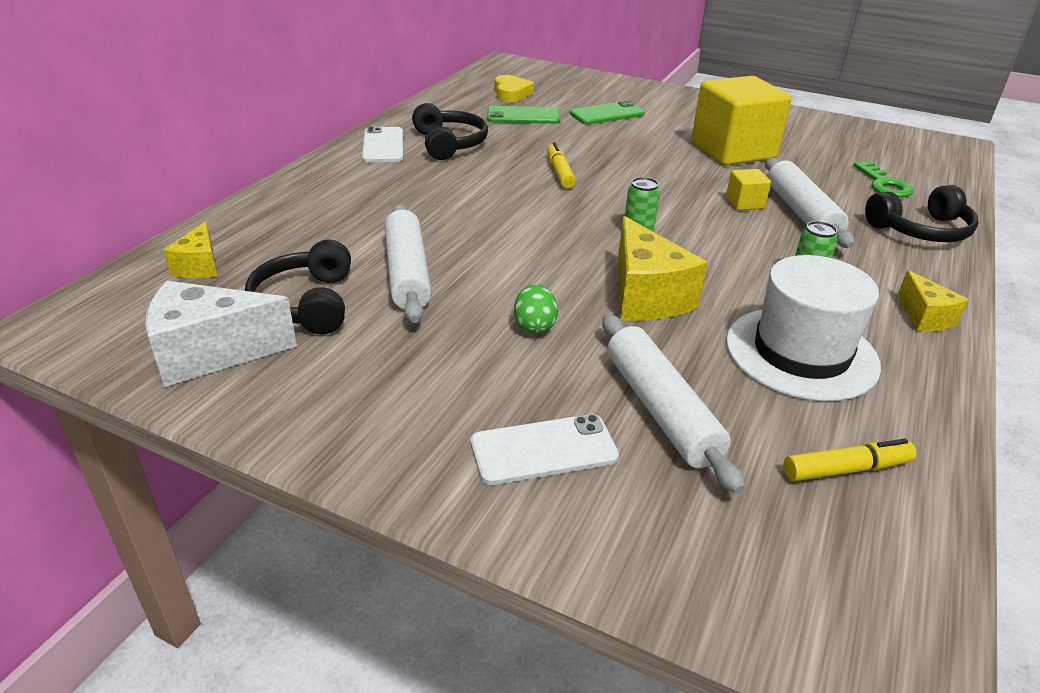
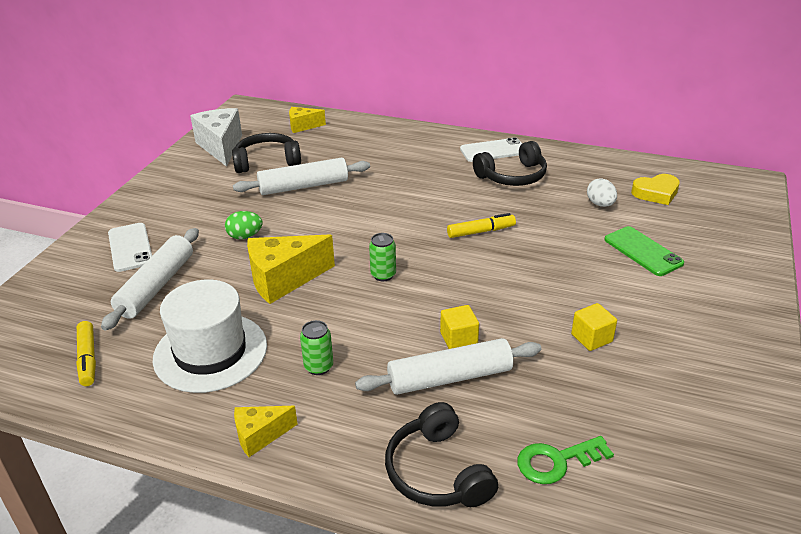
camera: 85 degrees right, 0 degrees up
green phone [487,106,560,124] -> white egg [587,178,617,207]
white rolling pin [602,314,745,494] -> white rolling pin turned 45 degrees counterclockwise [101,228,199,331]
yellow cube [691,76,791,166] -> yellow cube [571,303,617,351], size x0.42

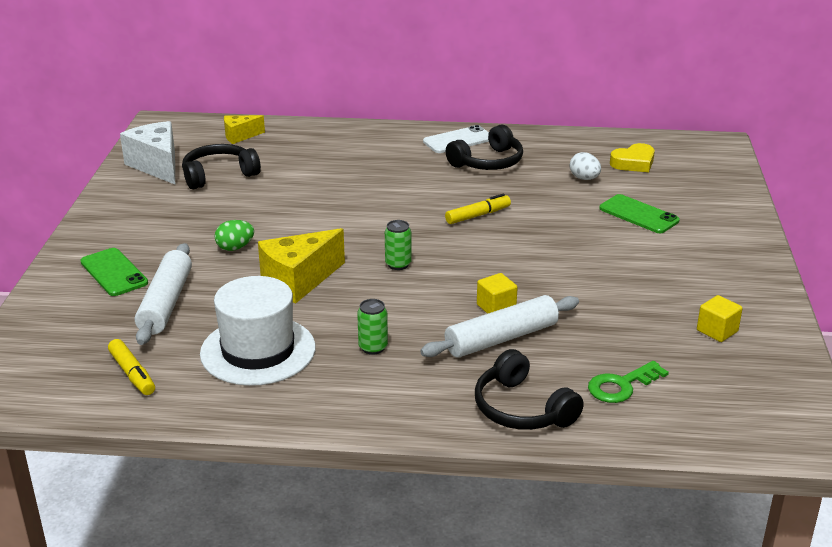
camera: 15 degrees left, 5 degrees down
white phone [108,223,152,272] -> green phone [80,248,148,296]
white rolling pin [233,158,370,195] -> none
yellow cheese [234,406,298,457] -> none
yellow cube [571,303,617,351] -> yellow cube moved to [697,295,743,342]

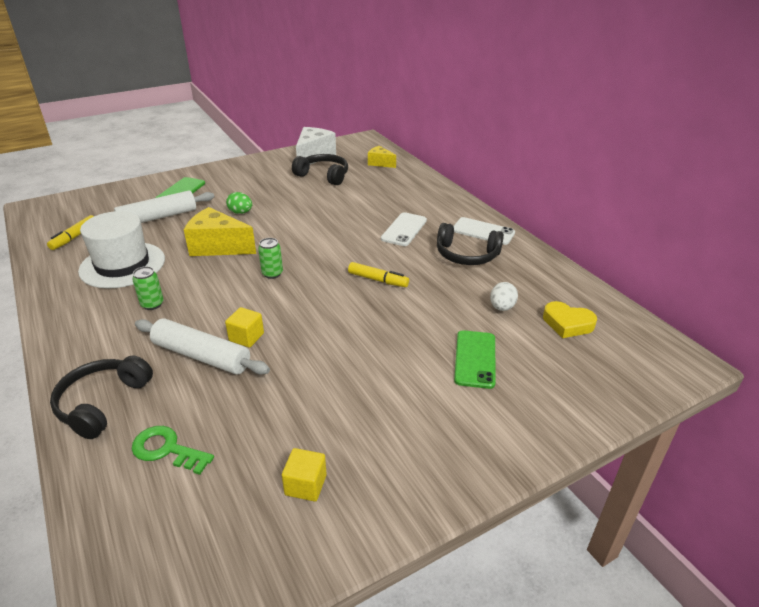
camera: 55 degrees right, 5 degrees up
none -> white phone [381,212,427,246]

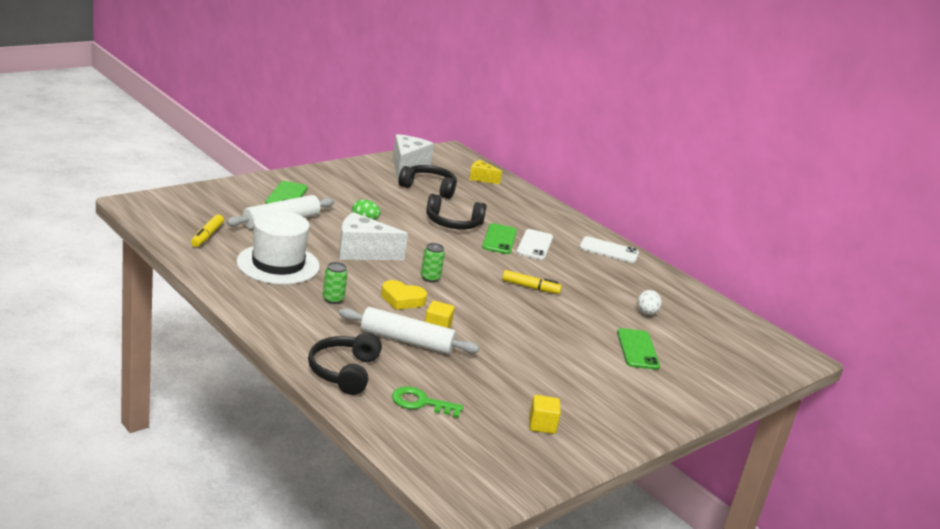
camera: 15 degrees left, 10 degrees down
yellow cheese [184,207,256,256] -> white cheese [339,212,408,260]
black headphones [437,223,504,265] -> black headphones moved to [426,194,486,230]
yellow heart [543,301,597,338] -> yellow heart moved to [381,280,427,310]
none -> green phone [482,223,517,254]

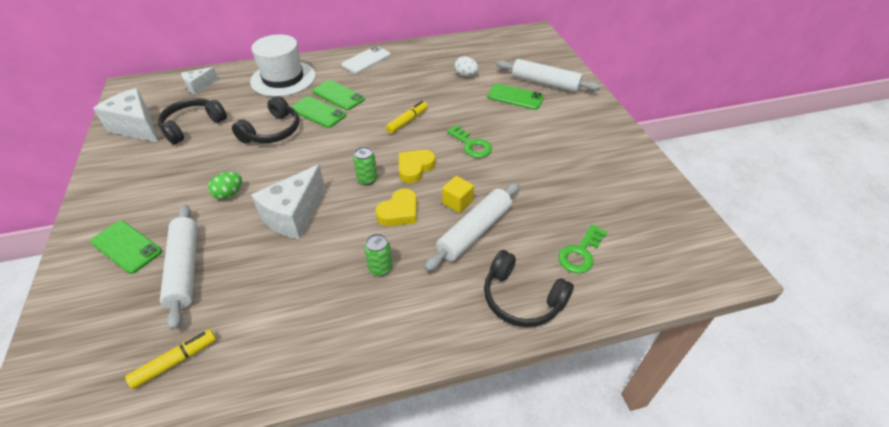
camera: 60 degrees left, 20 degrees up
yellow marker [191,215,224,247] -> yellow marker turned 75 degrees counterclockwise [125,330,216,389]
white hat [236,211,320,284] -> white hat moved to [250,34,316,97]
yellow cheese [469,160,502,184] -> white cheese [181,67,218,95]
white phone [516,229,553,260] -> green phone [313,80,365,110]
yellow cube [529,395,561,434] -> none
none -> yellow heart [399,150,435,183]
none -> green key [447,125,492,158]
none -> white rolling pin [496,59,600,92]

